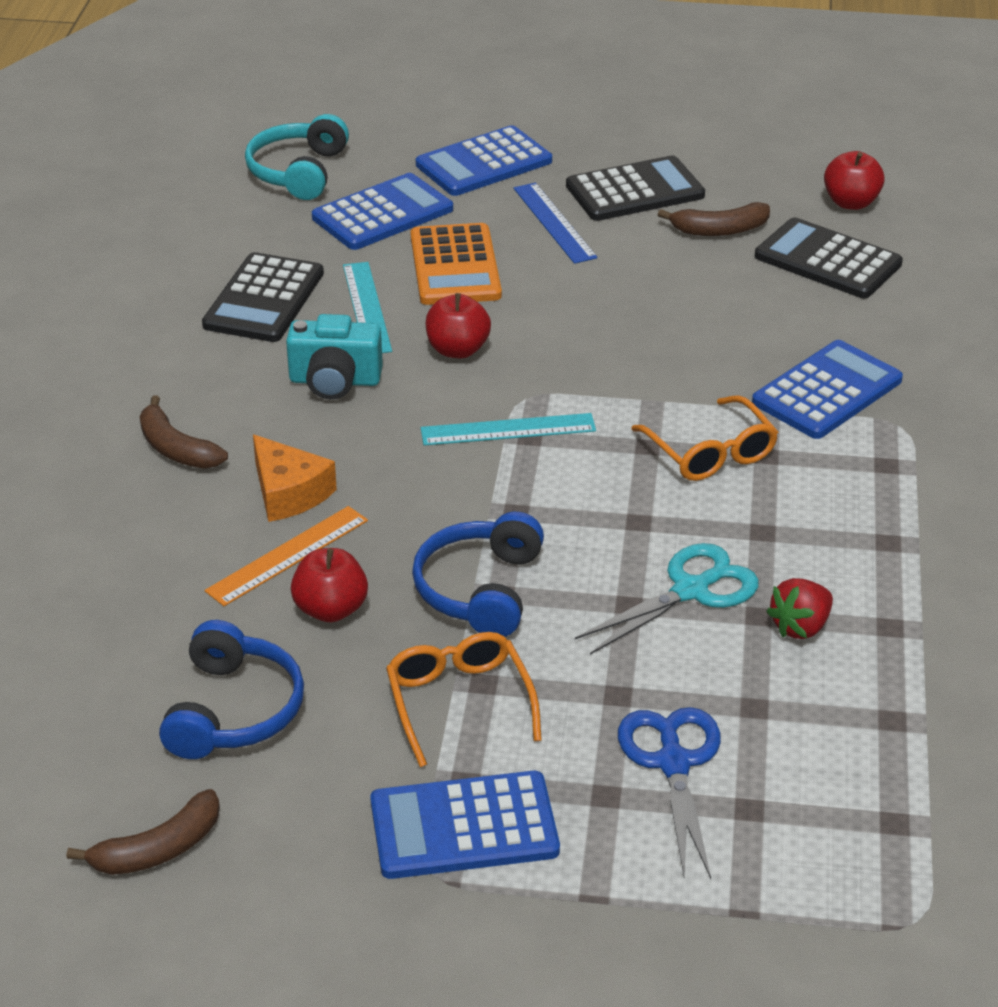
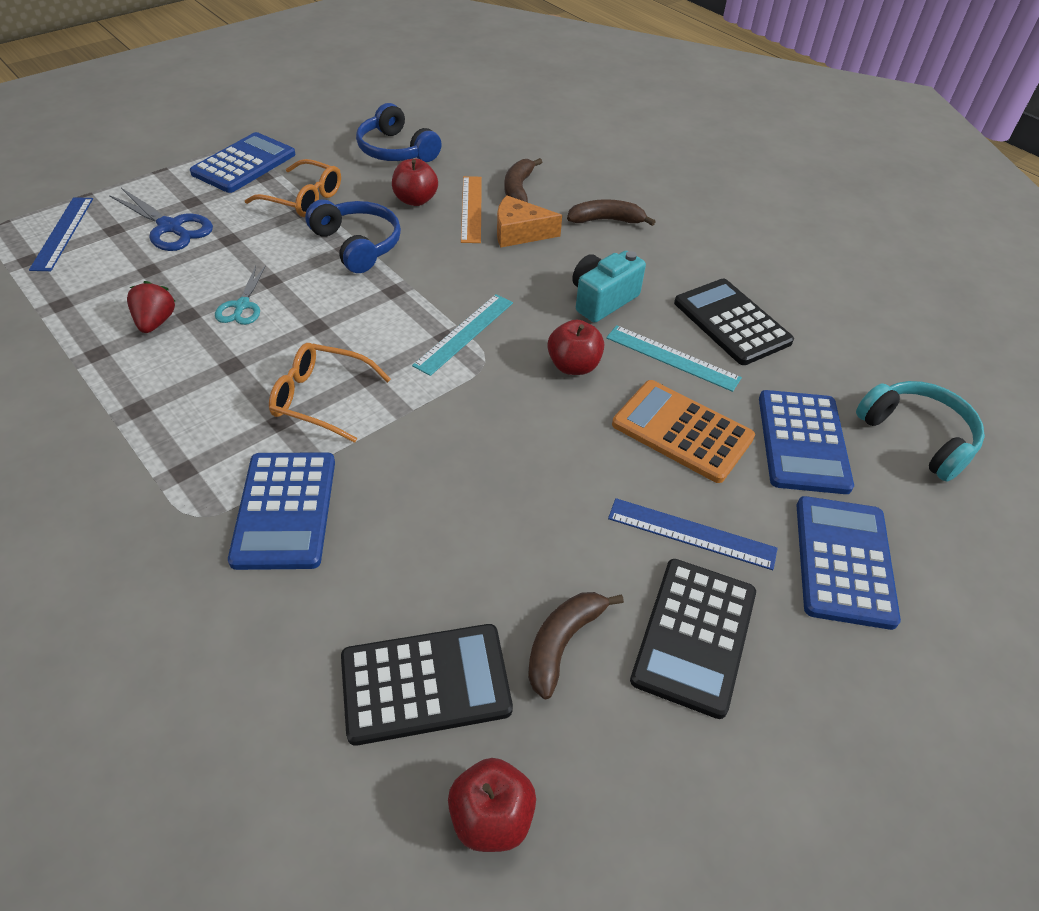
camera: 130 degrees right, 10 degrees up
brown banana [66,789,220,875] -> brown banana moved to [504,158,542,203]
turquoise scissors [575,543,759,655] -> turquoise scissors [215,265,266,325], size x0.65
none -> blue ruler [29,197,93,271]

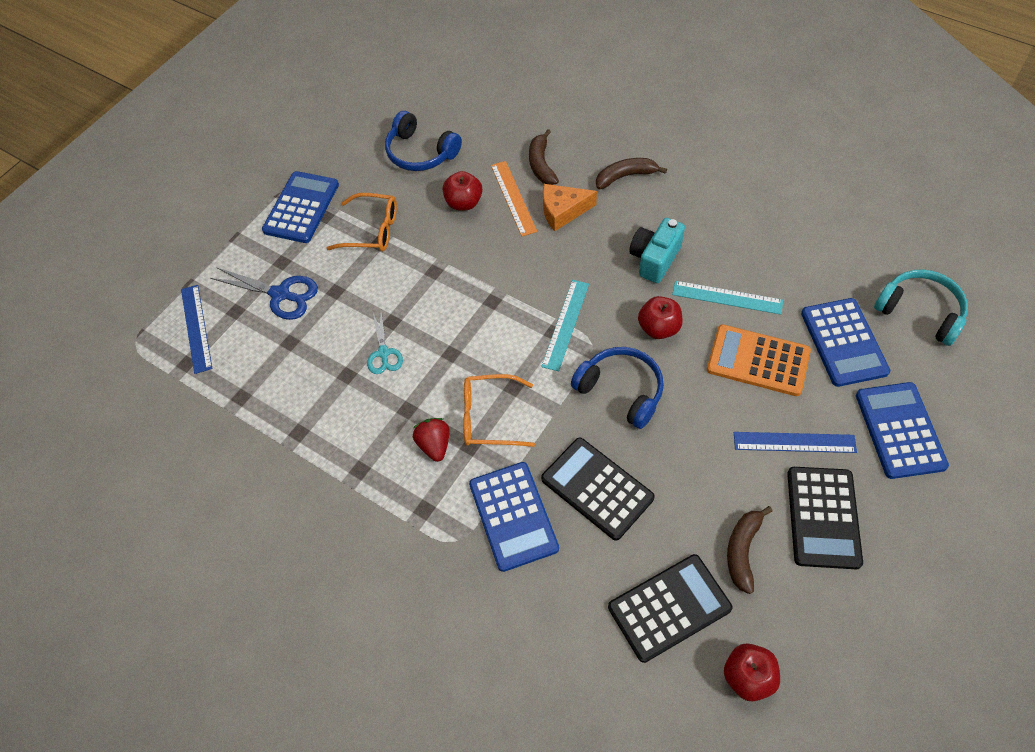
camera: 10 degrees left, 10 degrees up
red strawberry [127,281,176,333] -> red strawberry moved to [413,418,450,462]
blue headphones [305,199,401,273] -> blue headphones moved to [571,347,664,429]
black calculator [674,279,794,365] -> black calculator moved to [541,438,655,541]

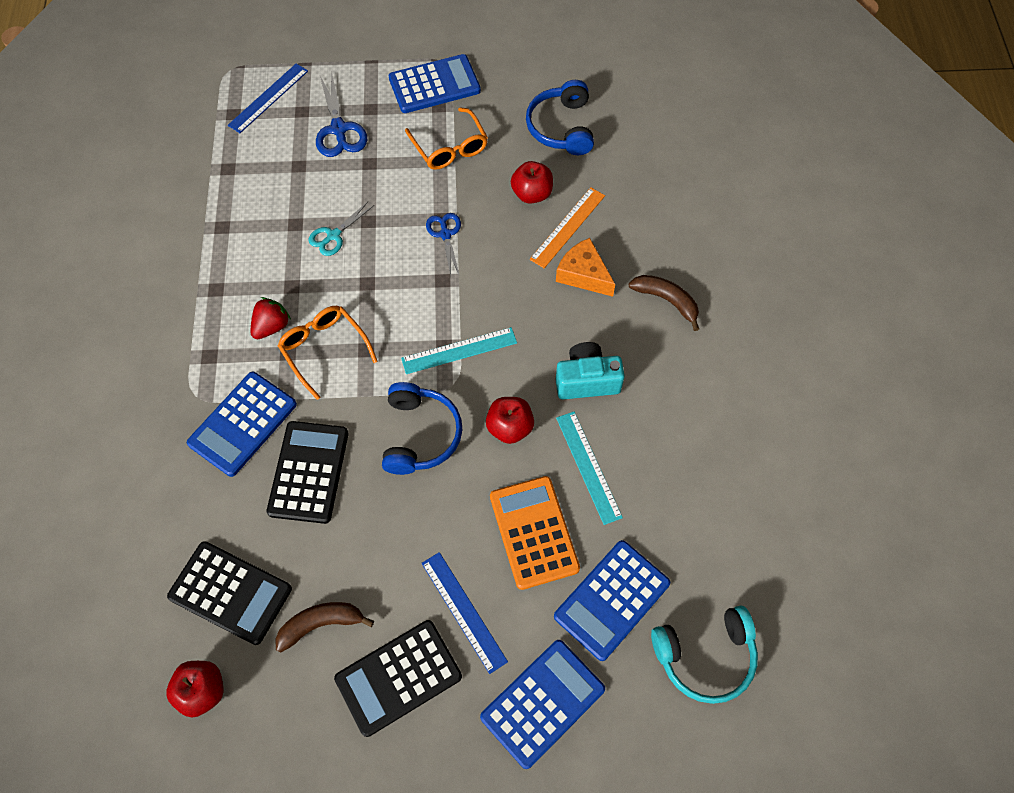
camera: 50 degrees right, 5 degrees up
brown banana [529,129,559,185] -> none
turquoise headphones [874,269,968,346] -> turquoise headphones turned 75 degrees clockwise [651,605,758,704]
none -> blue scissors [426,213,461,276]

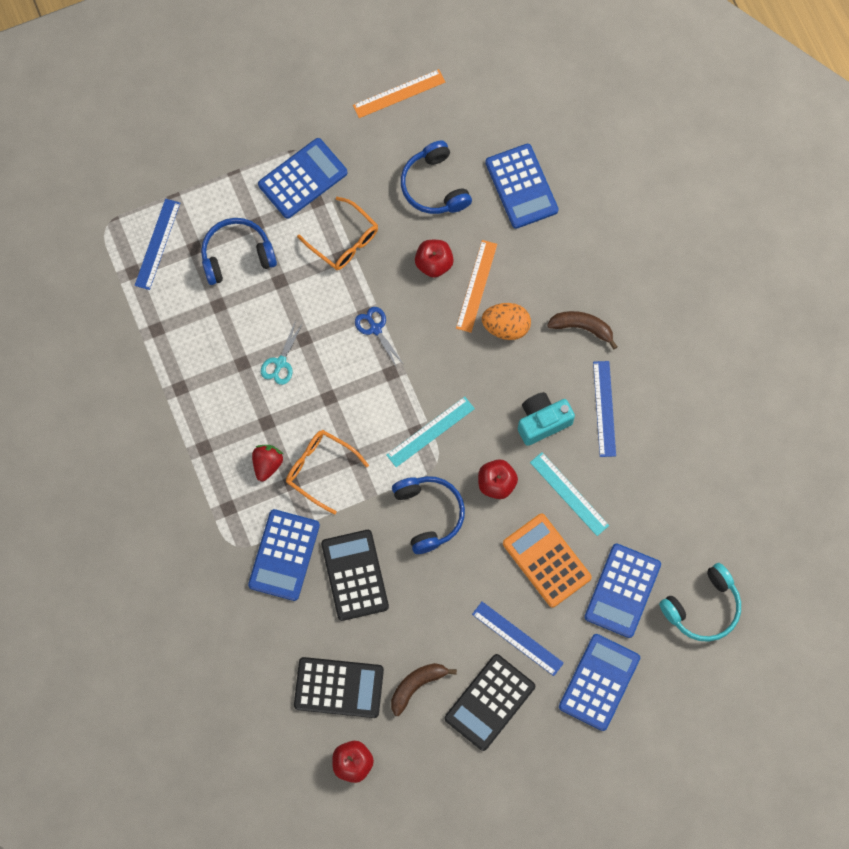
camera: 20 degrees left, 10 degrees up
blue scissors [316,71,367,157] -> blue headphones [201,218,277,285]
orange cheese [556,238,615,297] -> orange egg [482,303,531,340]
none -> orange ruler [353,69,445,118]
none -> blue calculator [485,144,559,229]
none -> blue ruler [593,361,616,457]

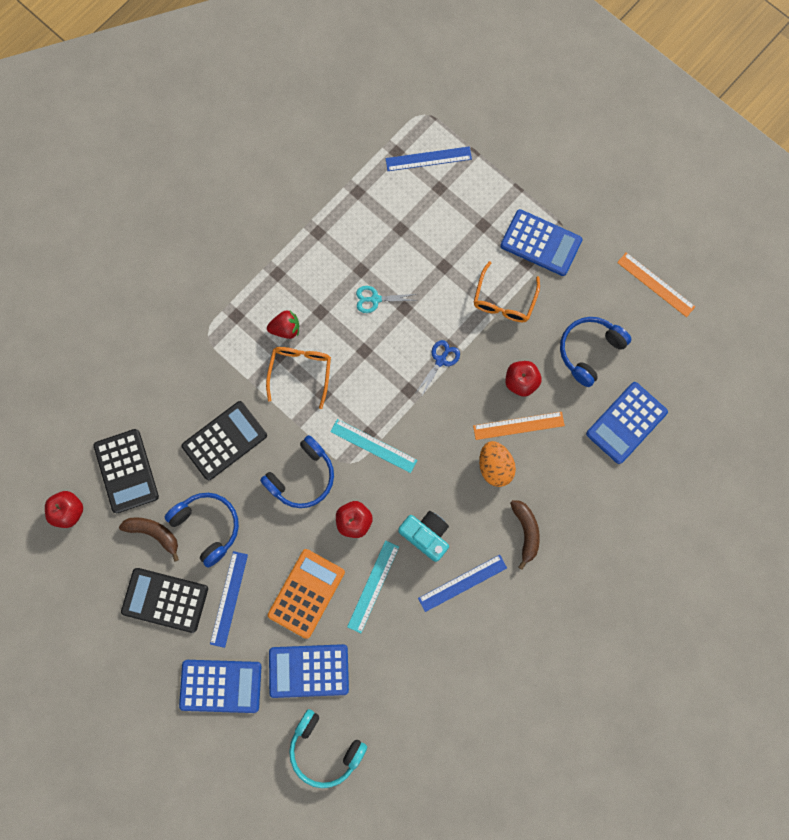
camera: 65 degrees right, 5 degrees up
blue headphones [201,218,277,285] -> blue headphones moved to [165,493,239,568]
blue calculator [248,509,320,601] -> none

